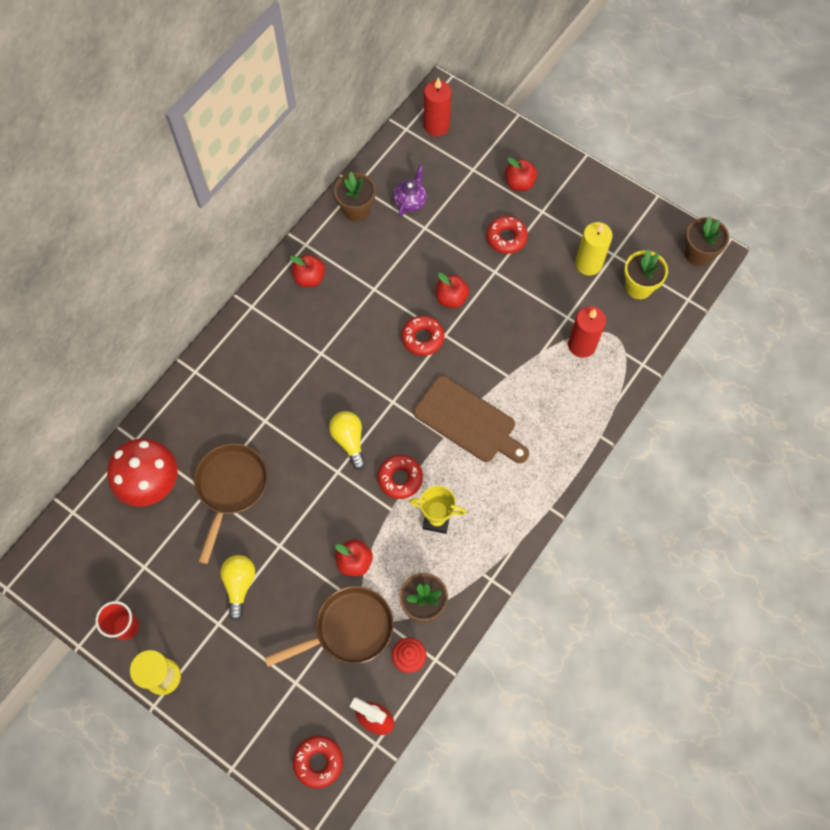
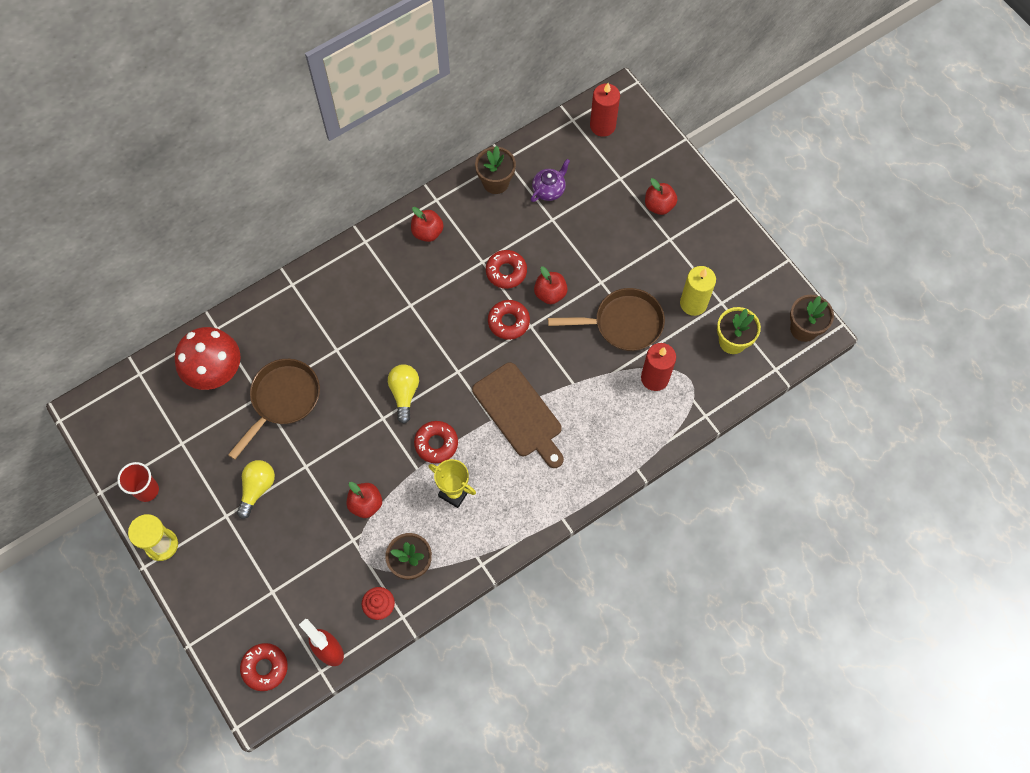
camera: 20 degrees right, 0 degrees up
brown pan [264,586,393,667] -> brown pan moved to [548,288,665,351]
red donut [486,216,528,254] -> red donut moved to [486,250,527,289]

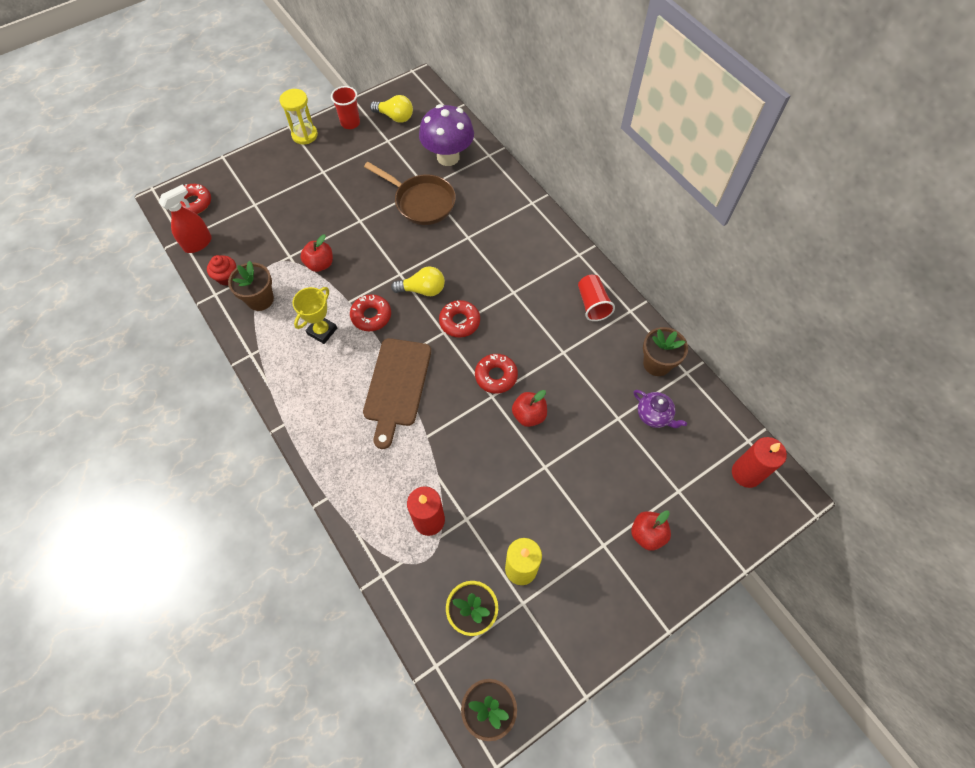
camera: 90 degrees right, 5 degrees down
red mushroom [174,327,241,390] -> purple mushroom [419,104,474,166]
yellow light bulb [237,460,275,519] -> yellow light bulb moved to [370,95,413,123]
red apple [411,207,444,242] -> red cup [578,275,615,321]
brown cutting board [472,362,564,468] -> brown cutting board turned 45 degrees counterclockwise [363,338,431,449]
red donut [486,250,527,289] -> red donut moved to [439,300,480,338]
brown pan [548,288,665,351] -> none

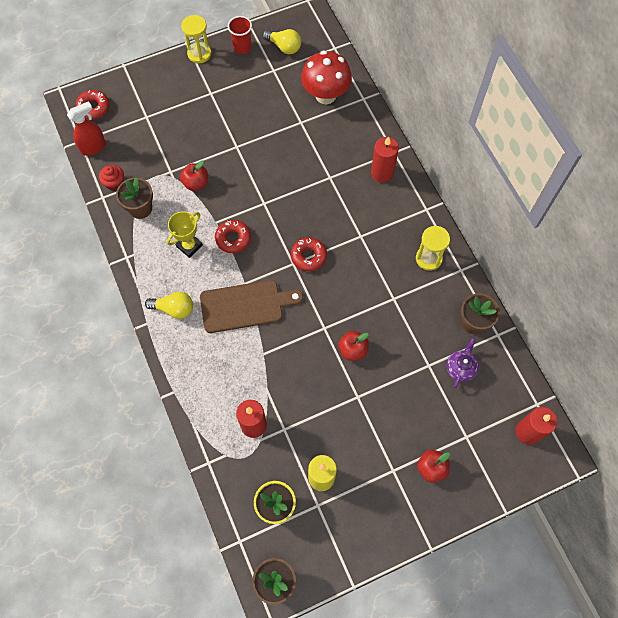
camera: 10 degrees right, 5 degrees up
brown cutting board [363,338,431,449] -> brown cutting board turned 120 degrees counterclockwise [200,280,303,333]
brown pan [364,162,456,225] -> none
yellow light bulb [391,266,445,296] -> yellow light bulb moved to [145,292,193,319]
purple mushroom [419,104,474,166] -> red mushroom [301,50,352,104]
red donut [475,354,518,394] -> none
red cup [578,275,615,321] -> yellow hourglass [416,226,450,271]
purple teapot [634,390,687,428] -> purple teapot turned 120 degrees counterclockwise [446,338,479,388]
none -> red candle [371,136,399,183]

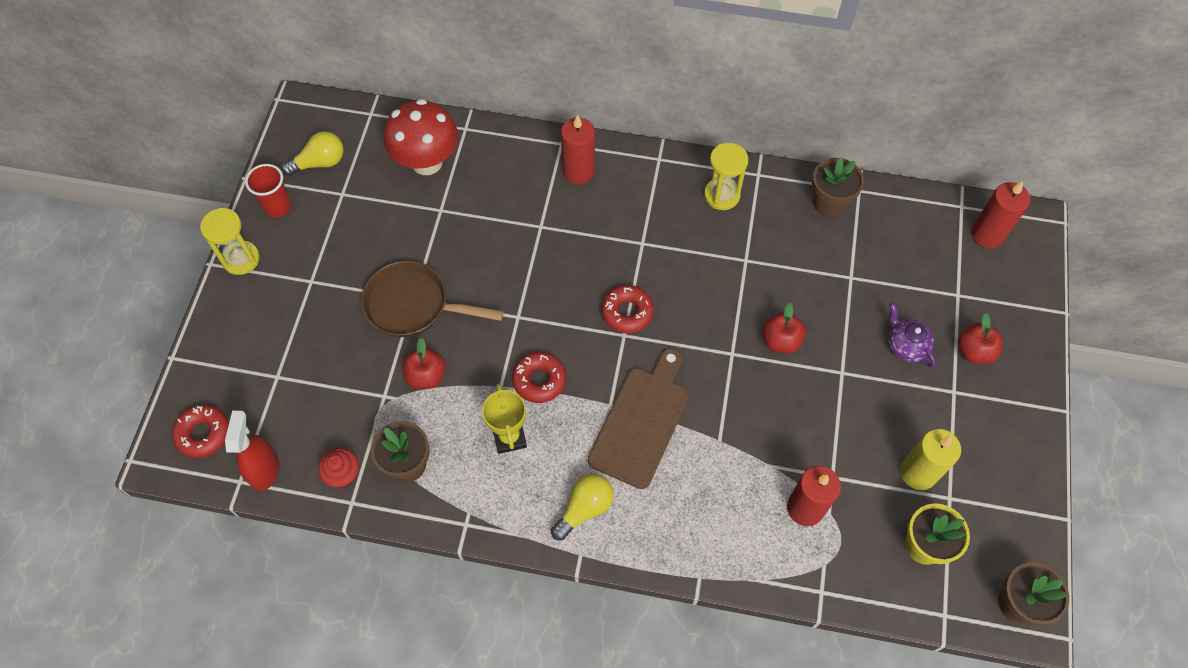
camera: 55 degrees left, 5 degrees down
purple teapot [446,338,479,388] -> purple teapot moved to [888,303,936,368]
none -> brown pan [361,261,504,337]

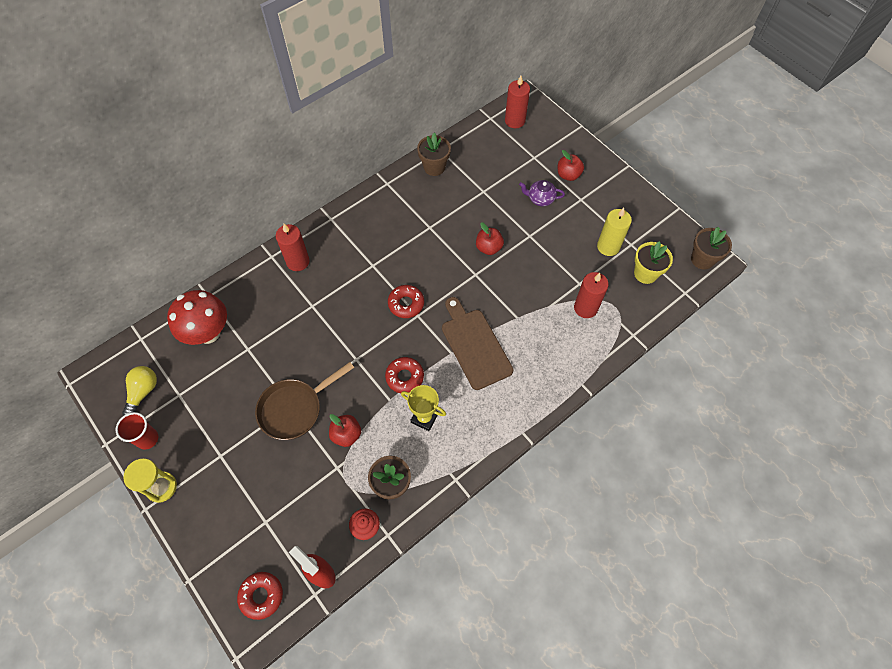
camera: 50 degrees left, 0 degrees up
yellow light bulb [551,474,614,541] -> none
yellow hourglass [704,143,749,210] -> none

